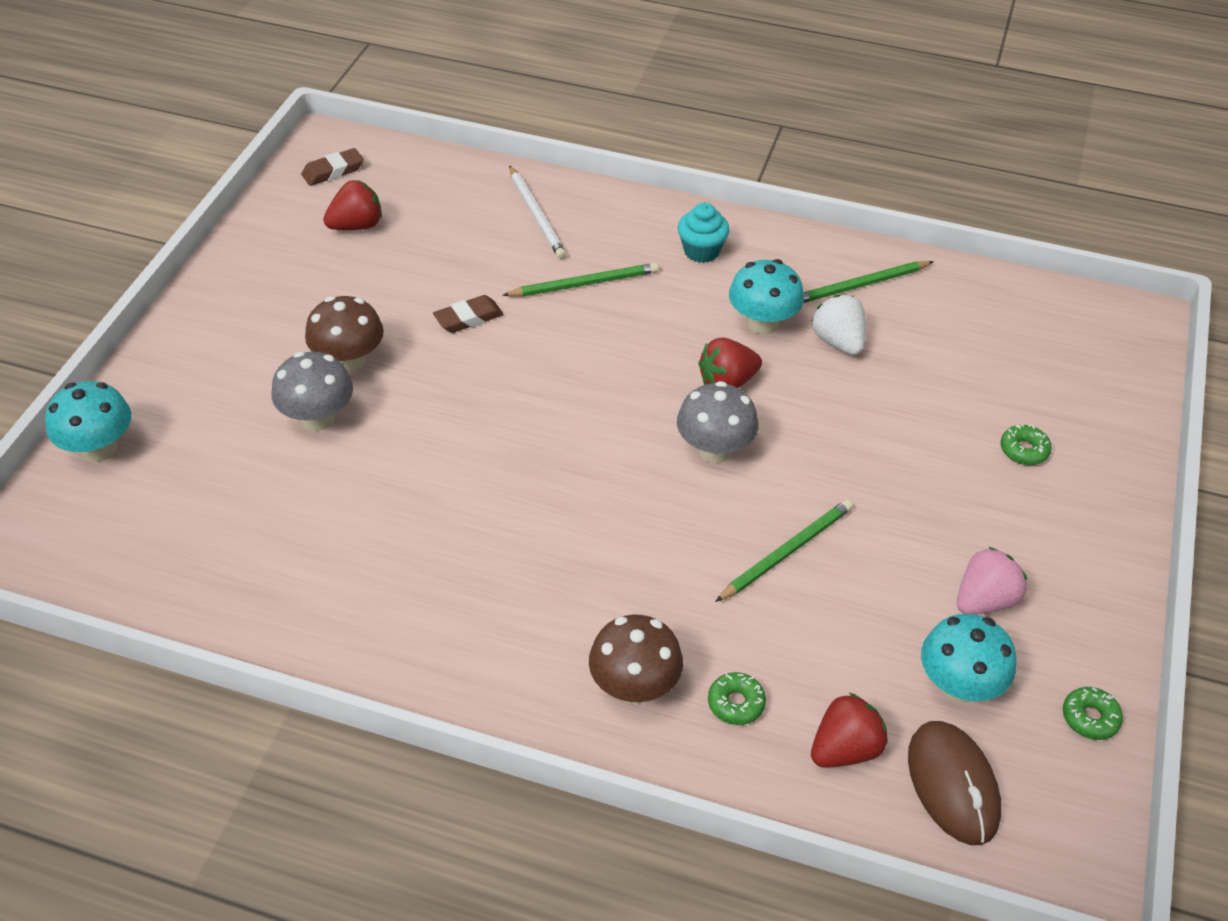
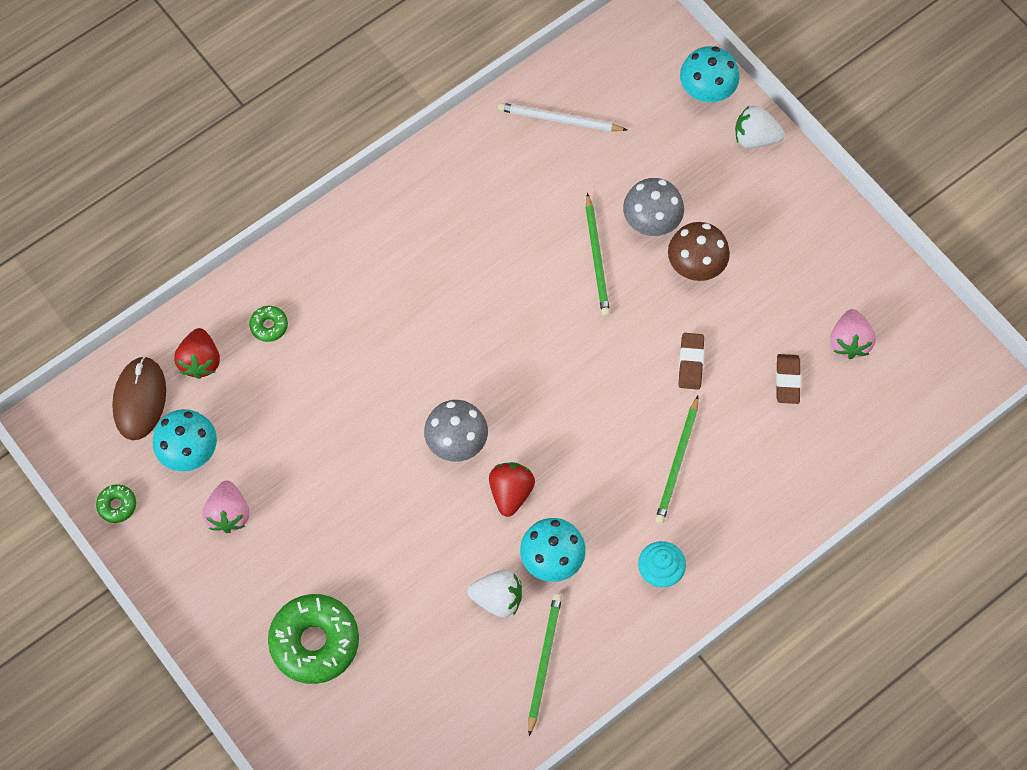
camera: 125 degrees right, 20 degrees up
brown eraser [301,148,364,186] -> brown eraser moved to [776,354,801,404]
red strawberry [323,180,382,230] -> pink strawberry [830,309,876,359]
white pencil [509,166,566,259] -> white pencil moved to [498,103,627,131]
brown mushroom [589,615,683,704] -> none
green pencil [715,500,853,602] -> green pencil moved to [586,193,610,316]
brown mouse [908,721,1001,845] -> brown mouse turned 75 degrees clockwise [112,356,166,440]
green donut [1000,423,1052,465] -> green donut [268,594,359,684], size x2.22
none -> white strawberry [735,106,785,148]

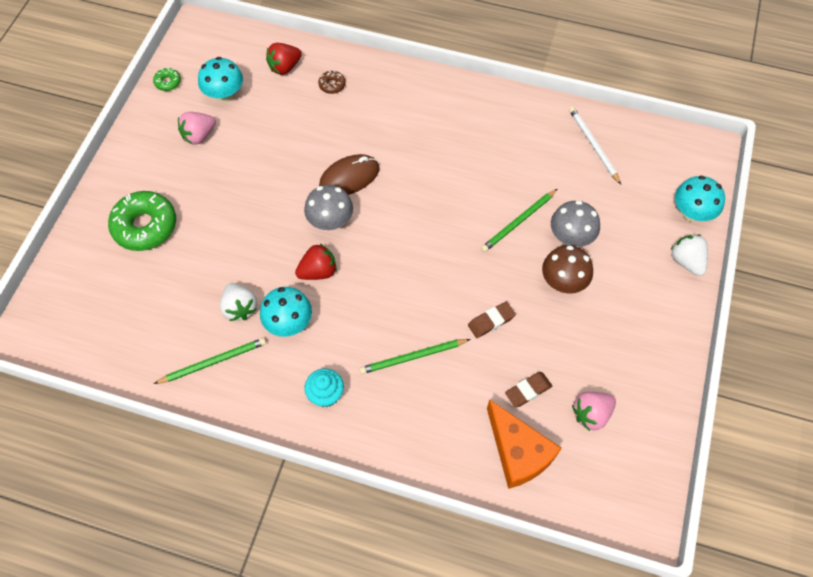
camera: 55 degrees right, 5 degrees down
brown mouse [112,356,166,440] -> brown mouse moved to [319,154,380,195]
green donut [249,306,288,342] -> brown donut [318,71,345,94]
none -> orange cheese [487,399,562,489]

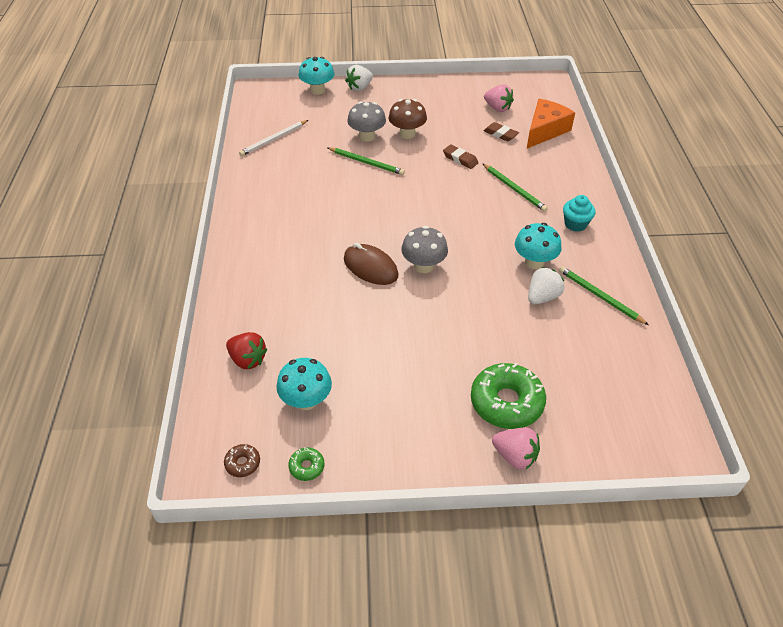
camera: 110 degrees left, 15 degrees down
pink strawberry [178,112,216,145] -> pink strawberry moved to [492,428,540,469]
red strawberry [295,244,337,280] -> none
brown donut [318,71,345,94] -> brown donut moved to [224,444,260,477]

